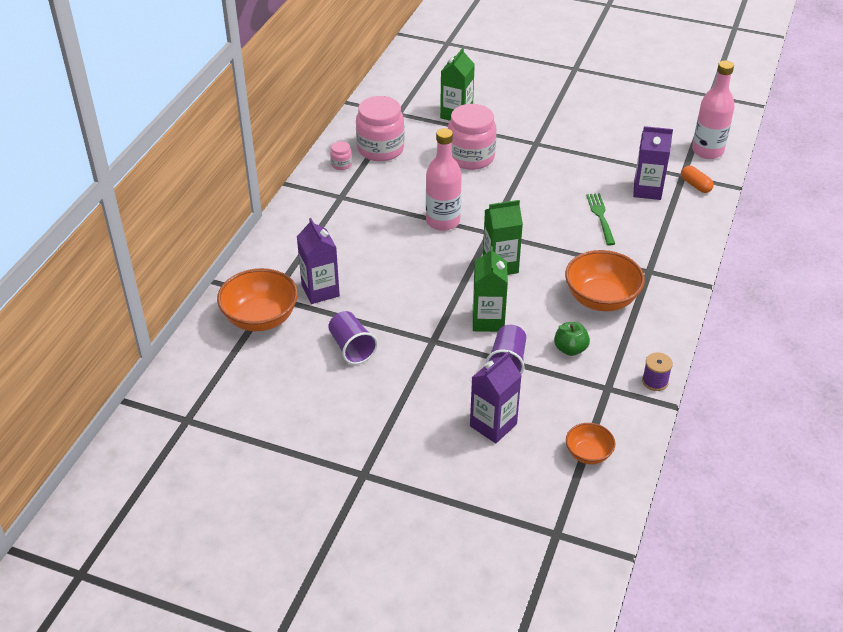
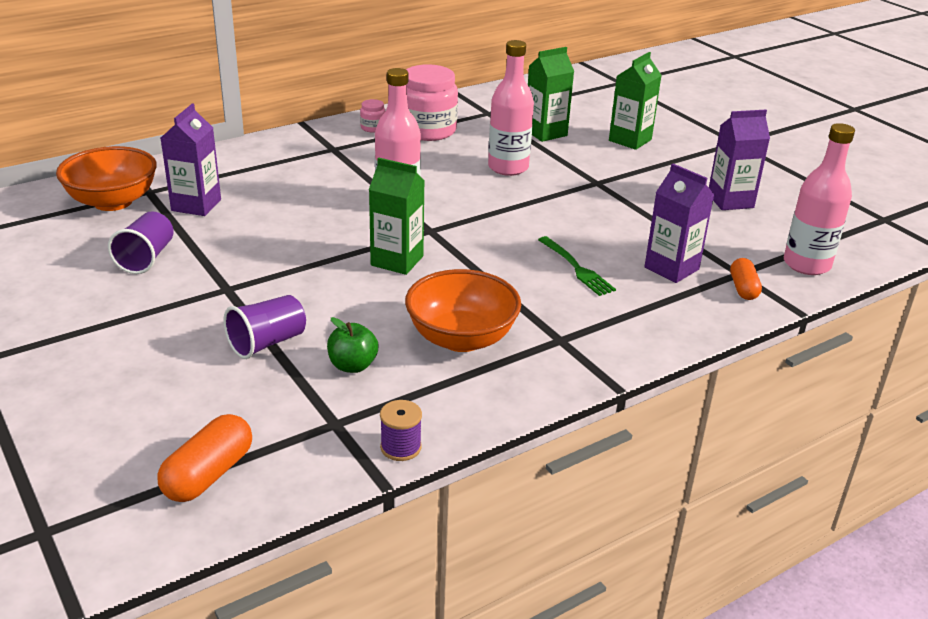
camera: 35 degrees right, 10 degrees down
pink jar [448,104,496,170] -> pink bottle [488,40,534,176]
purple carton [470,351,522,443] -> purple carton moved to [709,110,770,210]
green carton [473,246,508,332] -> green carton moved to [609,52,662,150]
orange bowl [566,423,615,464] -> orange capsule [157,414,252,502]
green fork [586,193,615,245] -> green fork turned 120 degrees clockwise [538,236,616,296]

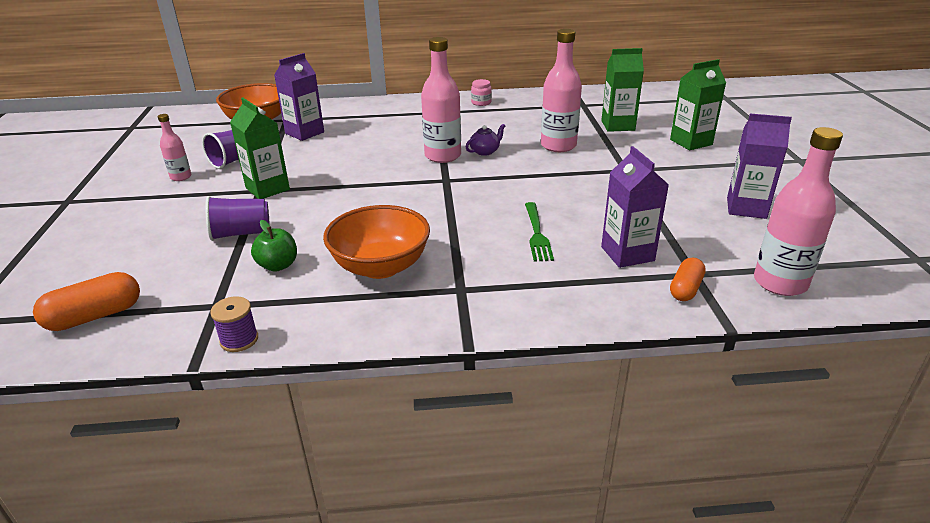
camera: 30 degrees right, 0 degrees up
green carton [369,157,424,275] -> green carton moved to [230,98,290,199]
pink jar [406,64,458,141] -> none
none -> pink bottle [158,114,191,181]
none -> purple teapot [466,124,505,156]

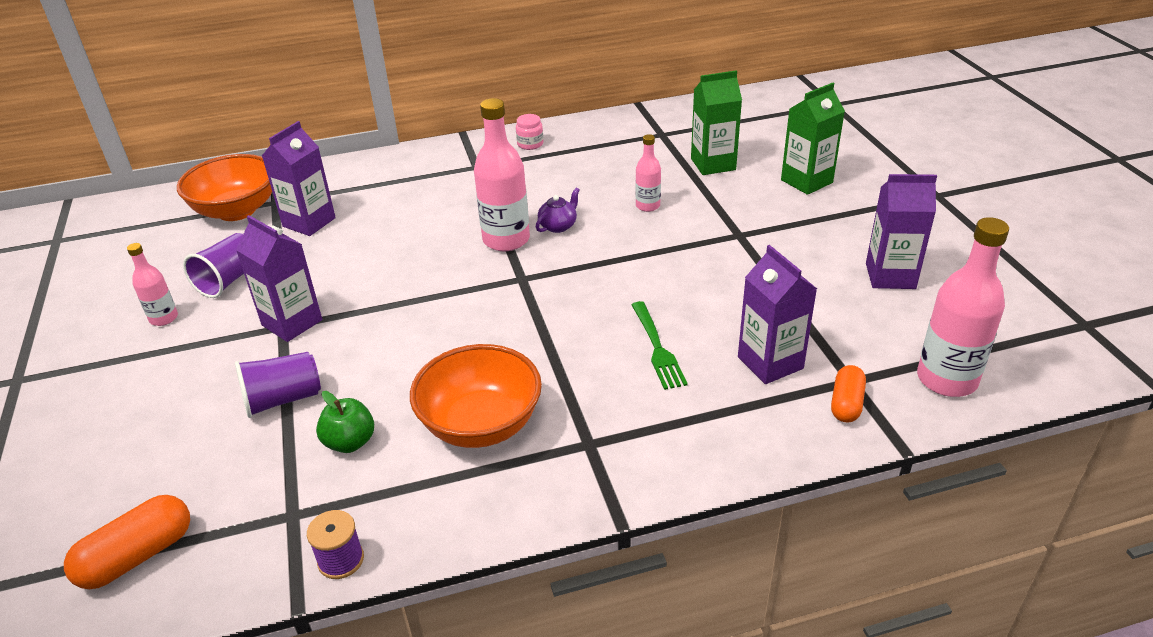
camera: 10 degrees left, 5 degrees up
green carton [230,98,290,199] -> purple carton [236,215,322,342]
pink bottle [541,29,582,152] -> pink bottle [636,134,661,212], size x0.54

